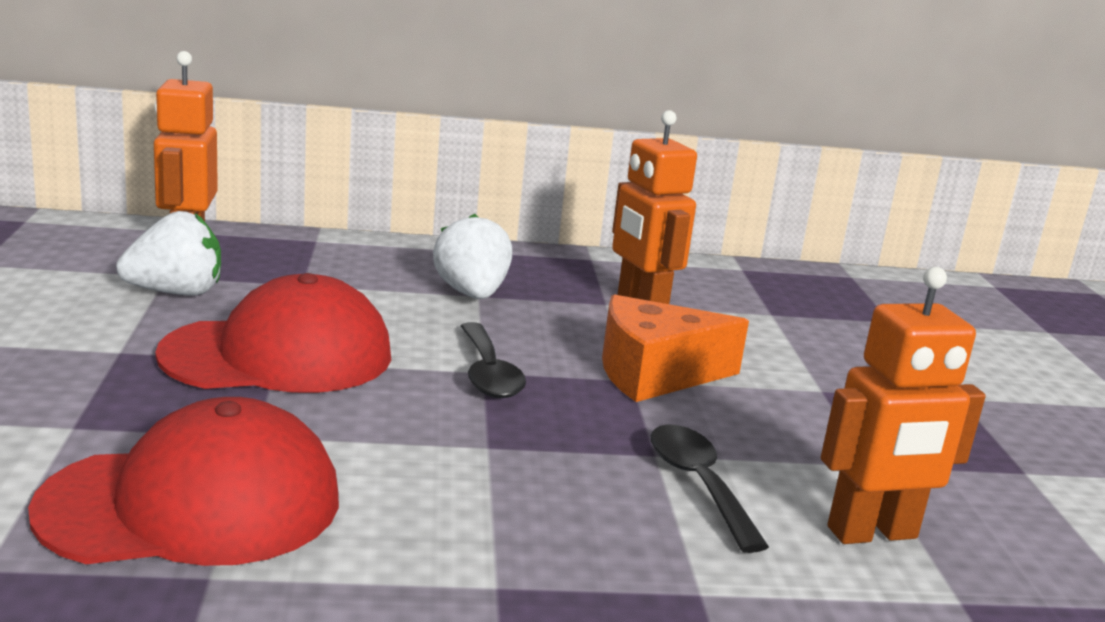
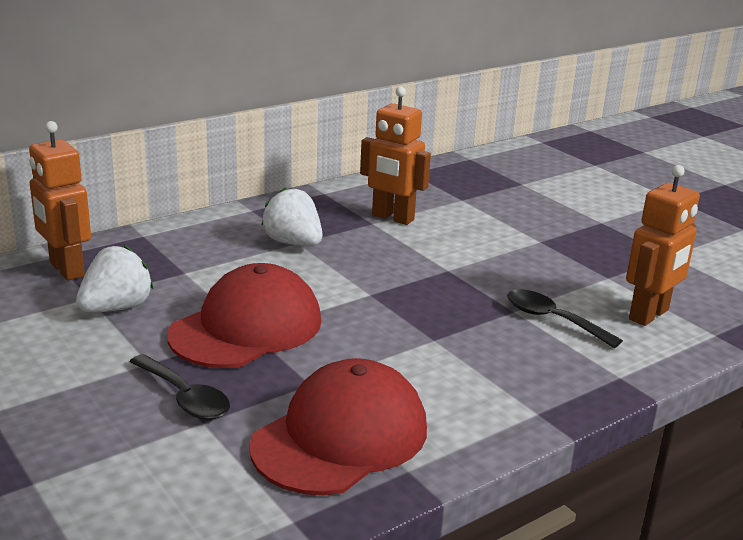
camera: 30 degrees left, 5 degrees up
black spoon [461,322,526,398] -> black spoon moved to [129,354,230,420]
orange cheese [602,294,749,402] -> none

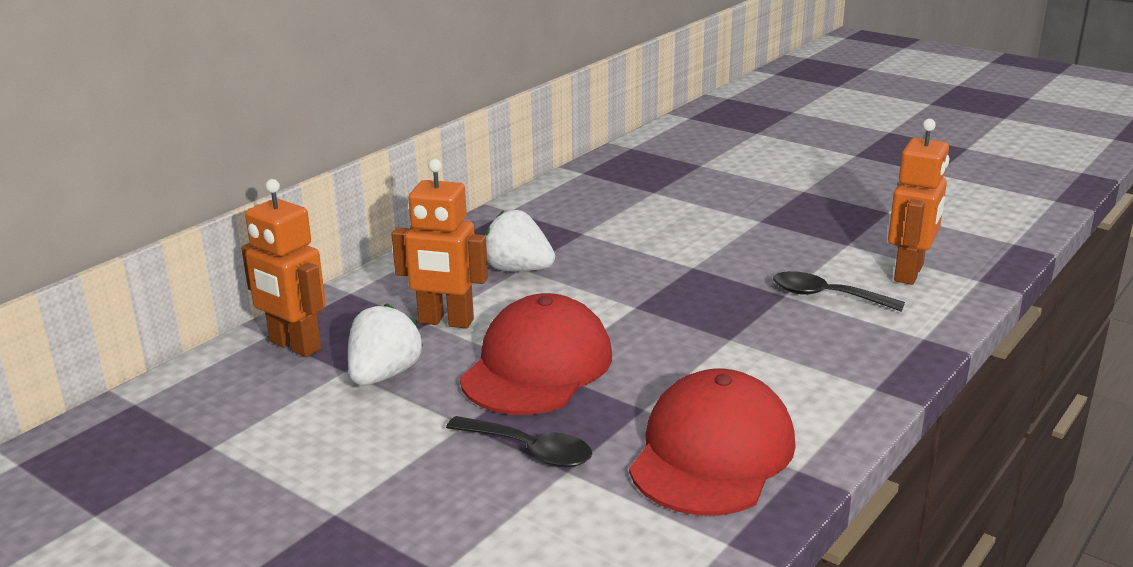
camera: 15 degrees left, 0 degrees up
orange robot [360,86,431,225] -> orange robot moved to [391,159,488,328]

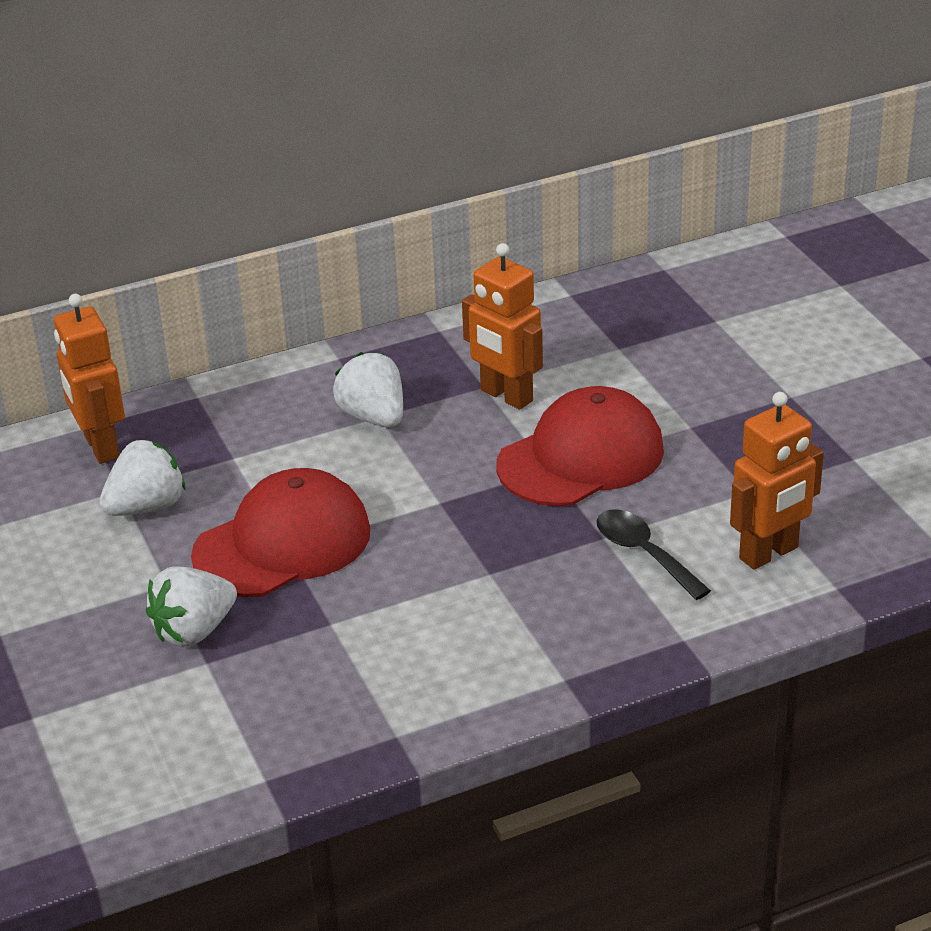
camera: 30 degrees right, 10 degrees up
orange robot [391,159,488,328] -> orange robot moved to [462,243,543,410]
black spoon [446,416,592,467] -> white strawberry [146,566,237,647]
red cap [629,369,796,515] -> red cap moved to [496,386,664,506]

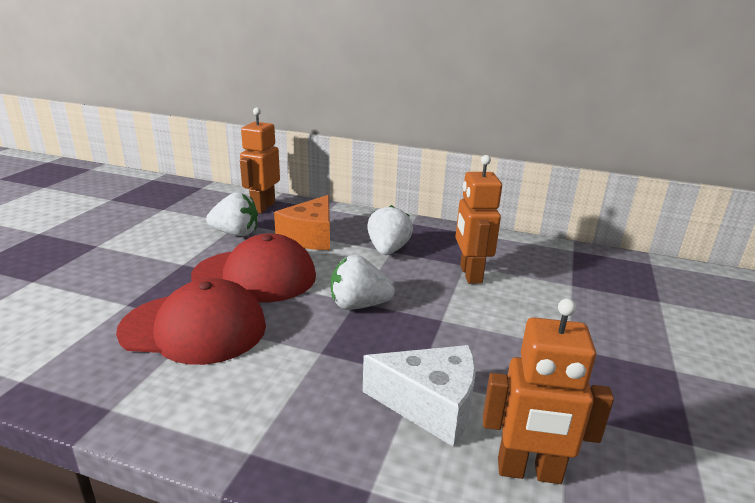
camera: 40 degrees right, 10 degrees down
white strawberry [146,566,237,647] -> white strawberry moved to [331,255,395,310]
red cap [496,386,664,506] -> red cap moved to [116,278,266,365]
black spoon [597,509,711,600] -> white cheese [363,345,476,447]
none -> orange cheese [274,195,330,250]

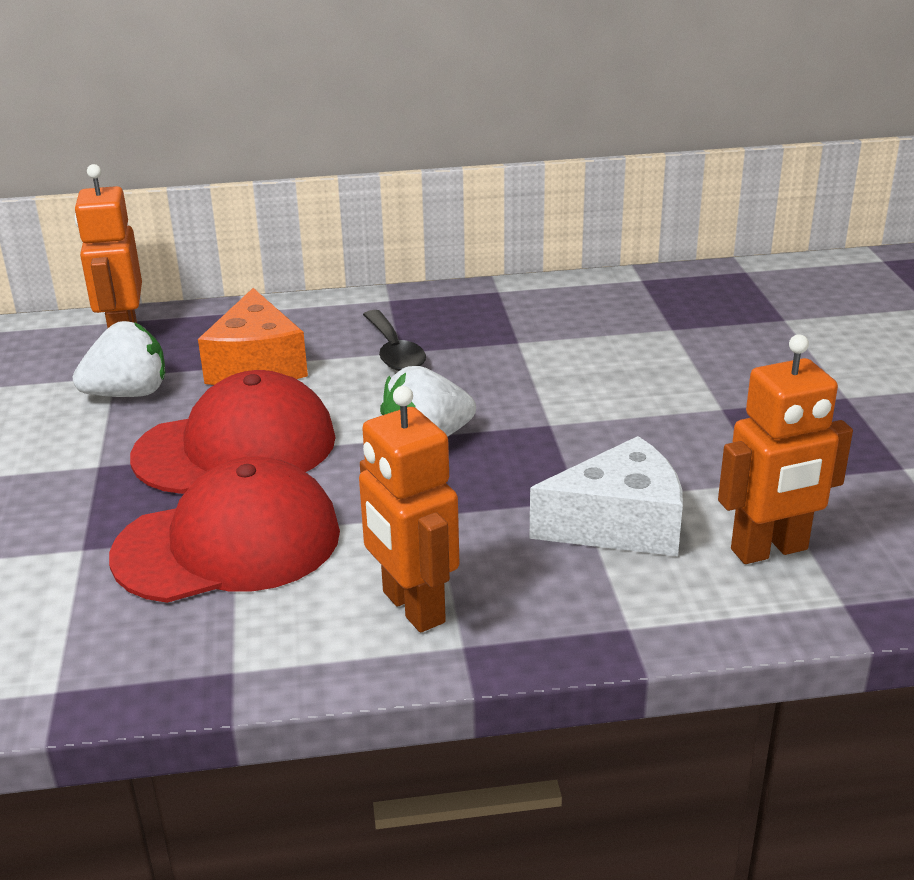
camera: 25 degrees left, 5 degrees up
white strawberry [367,205,413,255] -> black spoon [363,310,426,371]
orange robot [456,155,502,284] -> orange robot moved to [359,386,459,633]

